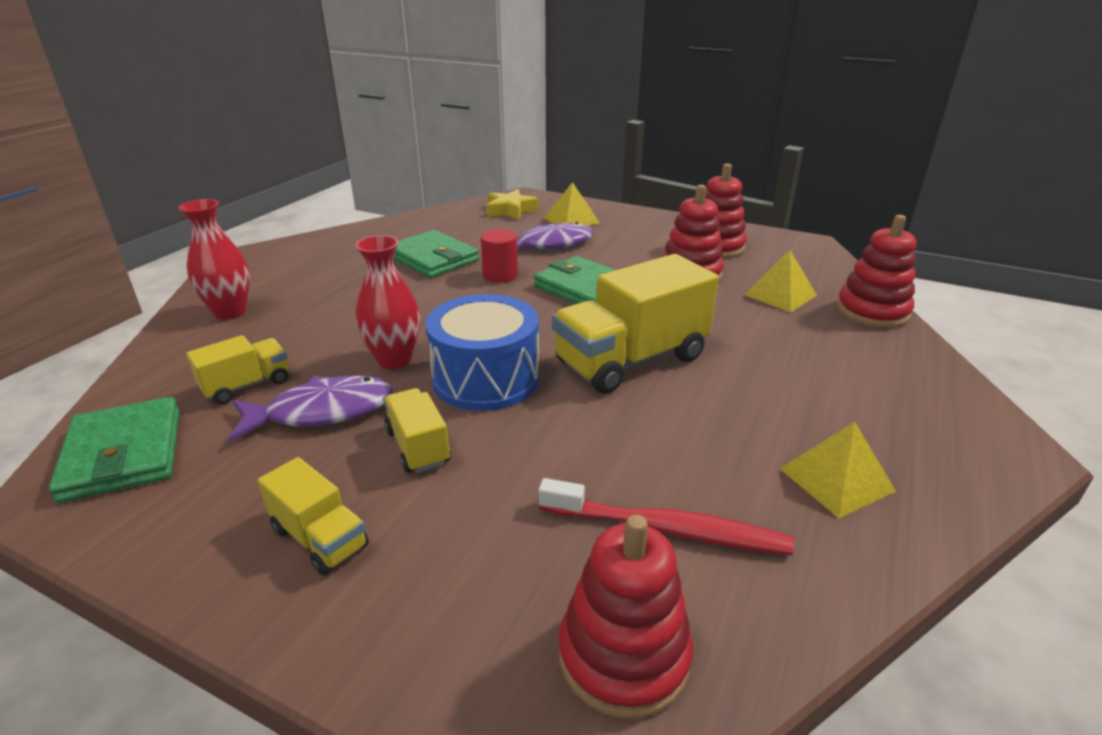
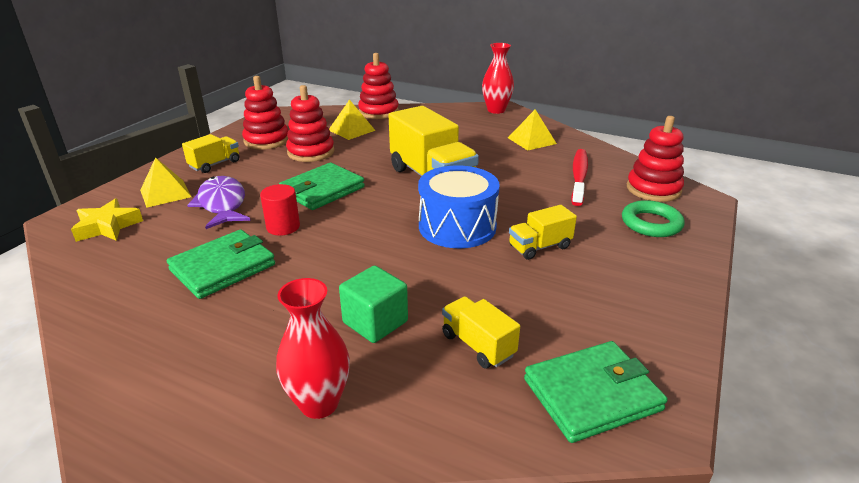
camera: 90 degrees left, 0 degrees up
purple fish [228,376,393,442] -> none
yellow truck [258,457,369,575] -> yellow truck moved to [182,134,239,173]
red vase [355,235,420,369] -> red vase moved to [482,43,514,114]
none -> green cube [339,266,408,343]
none -> green ring [622,200,685,237]

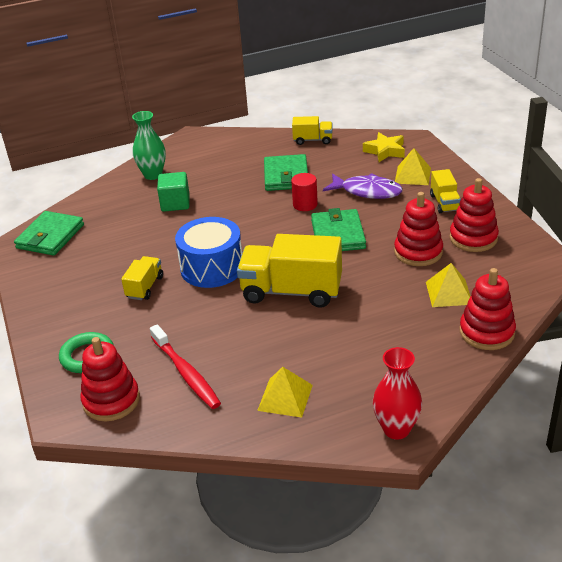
camera: 135 degrees right, 5 degrees up
red vase [276,278,350,419] -> green vase [132,111,166,180]
yellow truck [442,296,520,369] -> yellow truck moved to [292,116,333,145]

